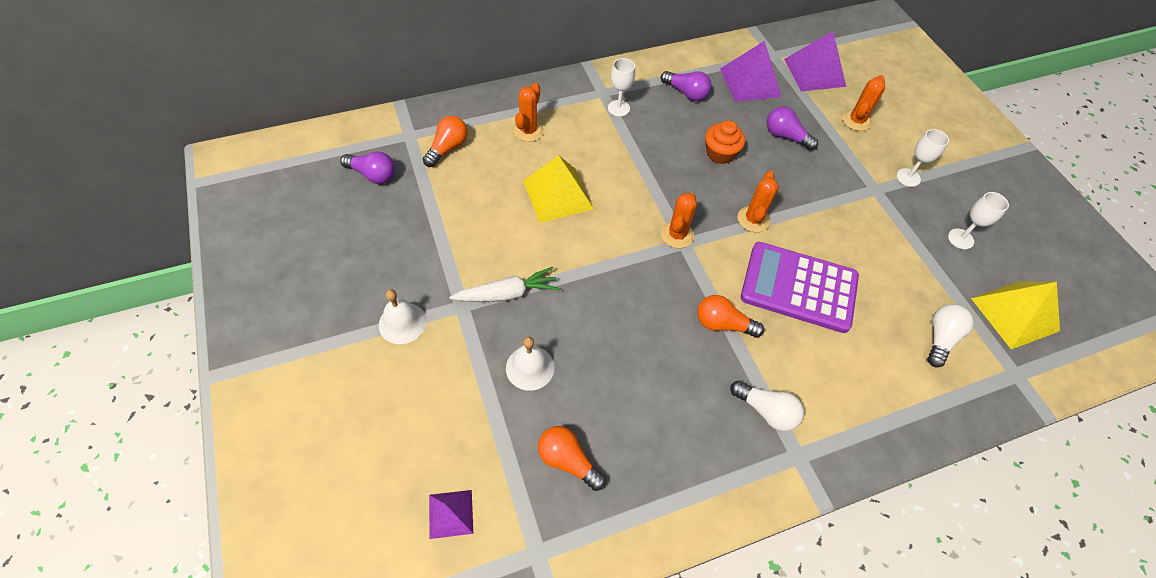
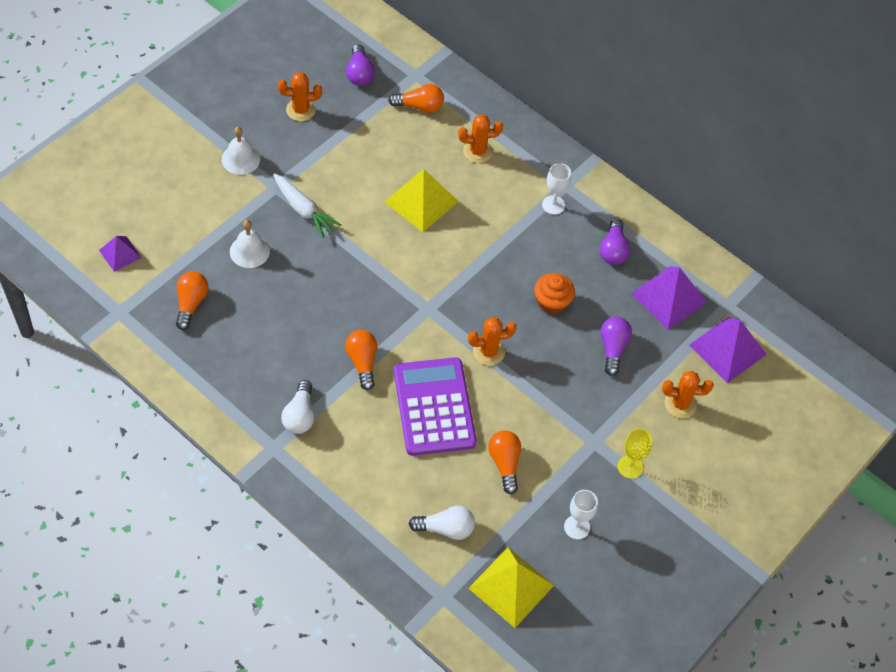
camera: 60 degrees right, 0 degrees up
orange cactus [661,193,697,248] -> orange cactus moved to [278,72,322,121]
white goblet [896,129,949,187] -> yellow goblet [618,428,652,479]
none -> orange light bulb [488,430,521,494]

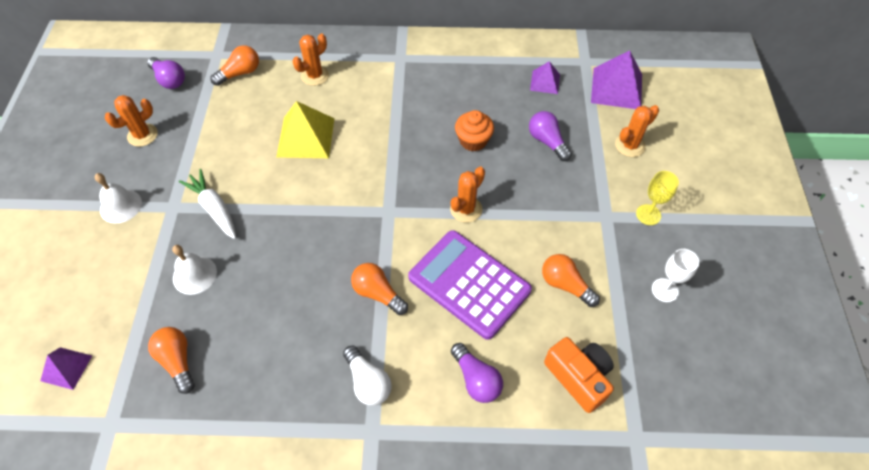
camera: 35 degrees left, 0 degrees up
white carrot [273,173,341,238] -> white carrot turned 135 degrees counterclockwise [179,169,236,239]
white light bulb [409,506,475,540] -> orange camera [544,337,614,413]
yellow pyramid [468,547,554,628] -> none
white goblet [542,163,571,215] -> none
purple light bulb [600,218,630,265] -> purple light bulb moved to [451,343,503,403]
purple pyramid [631,266,707,330] -> purple pyramid [530,61,560,94], size x0.57

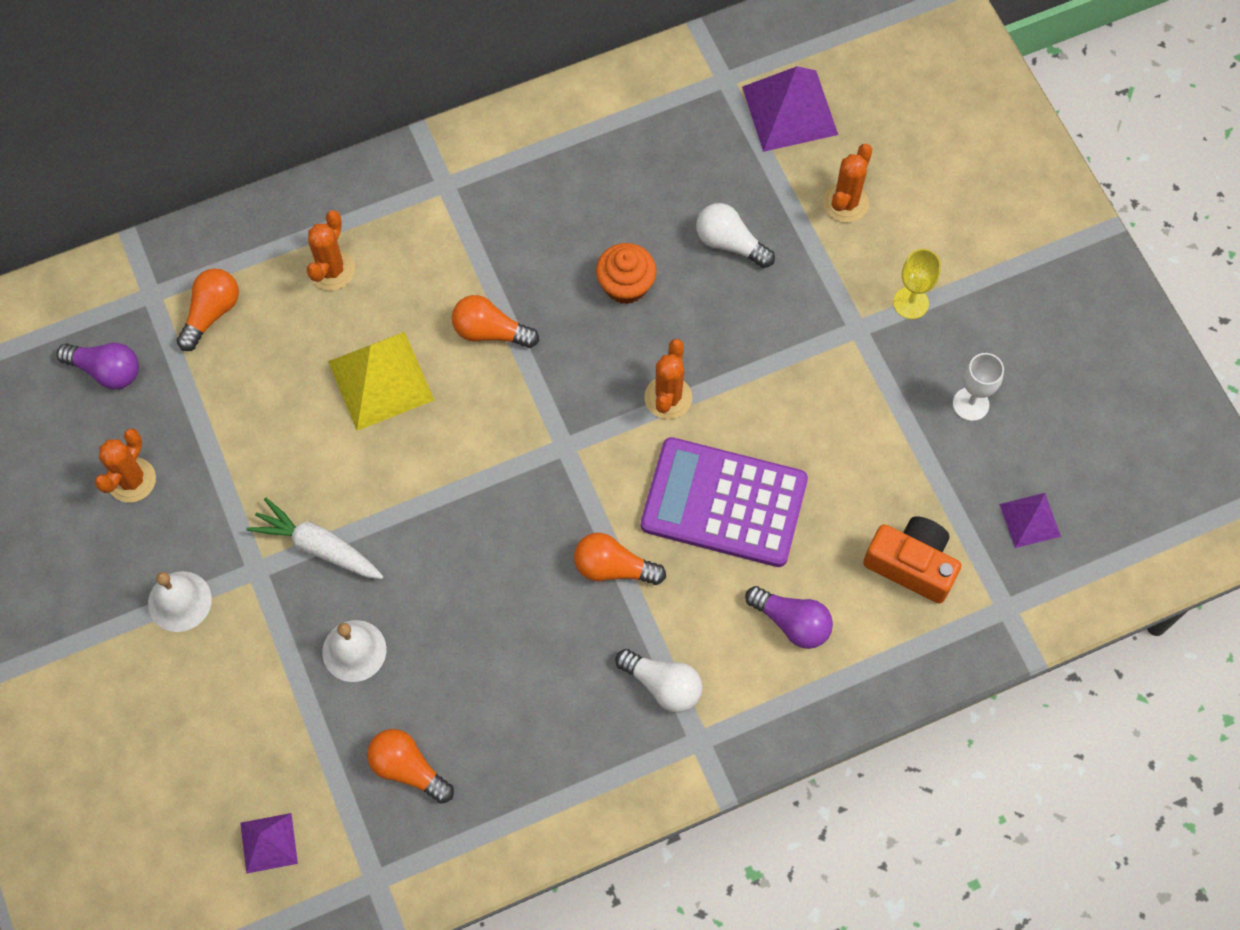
camera: 25 degrees left, 10 degrees up
purple light bulb [529,111,572,161] -> white light bulb [696,203,775,268]
purple pyramid [530,61,560,94] -> purple pyramid moved to [999,493,1061,548]
orange light bulb [542,254,600,307] -> orange light bulb moved to [452,295,539,348]

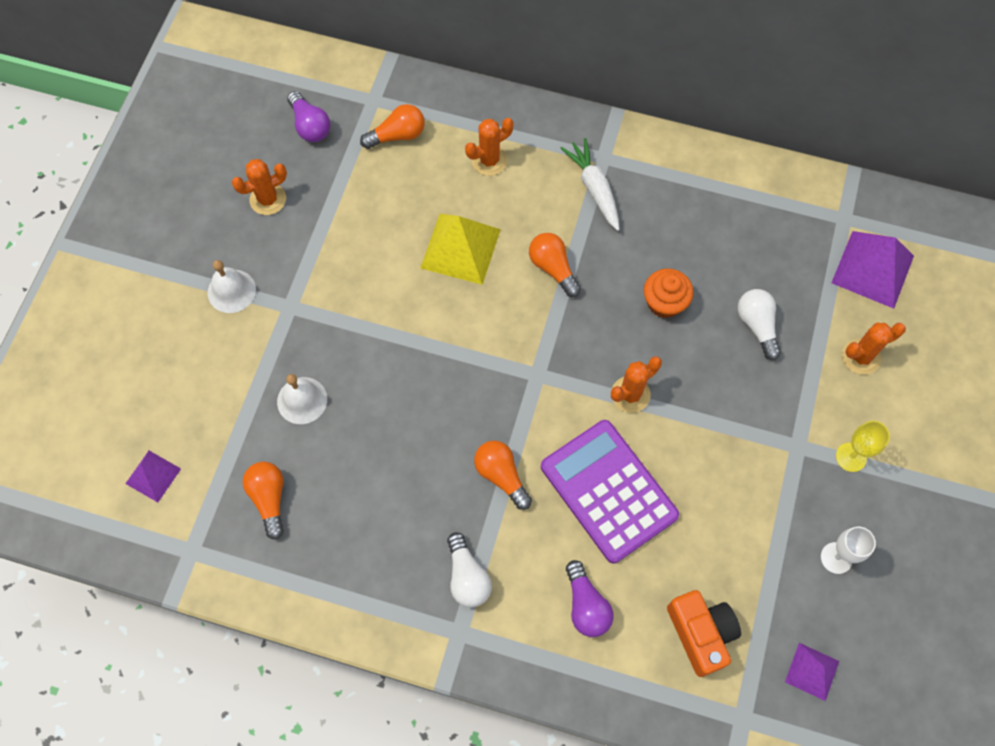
camera: 40 degrees right, 0 degrees up
white carrot [246,498,384,579] -> white carrot moved to [561,138,620,231]

